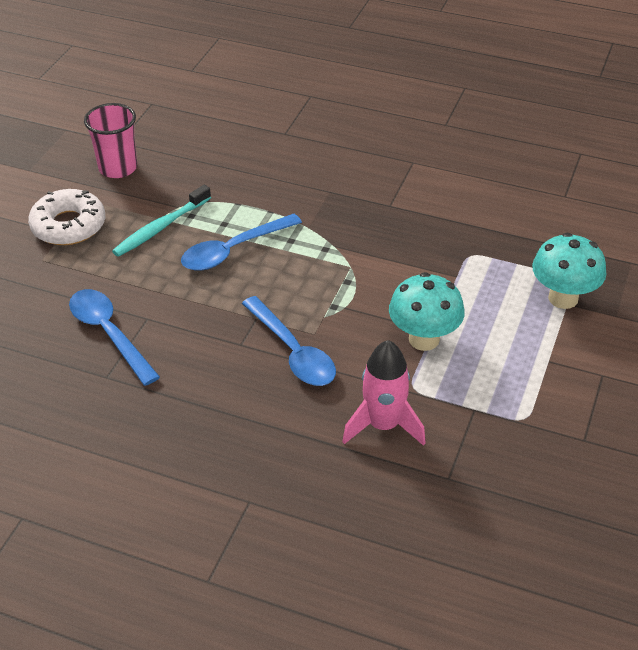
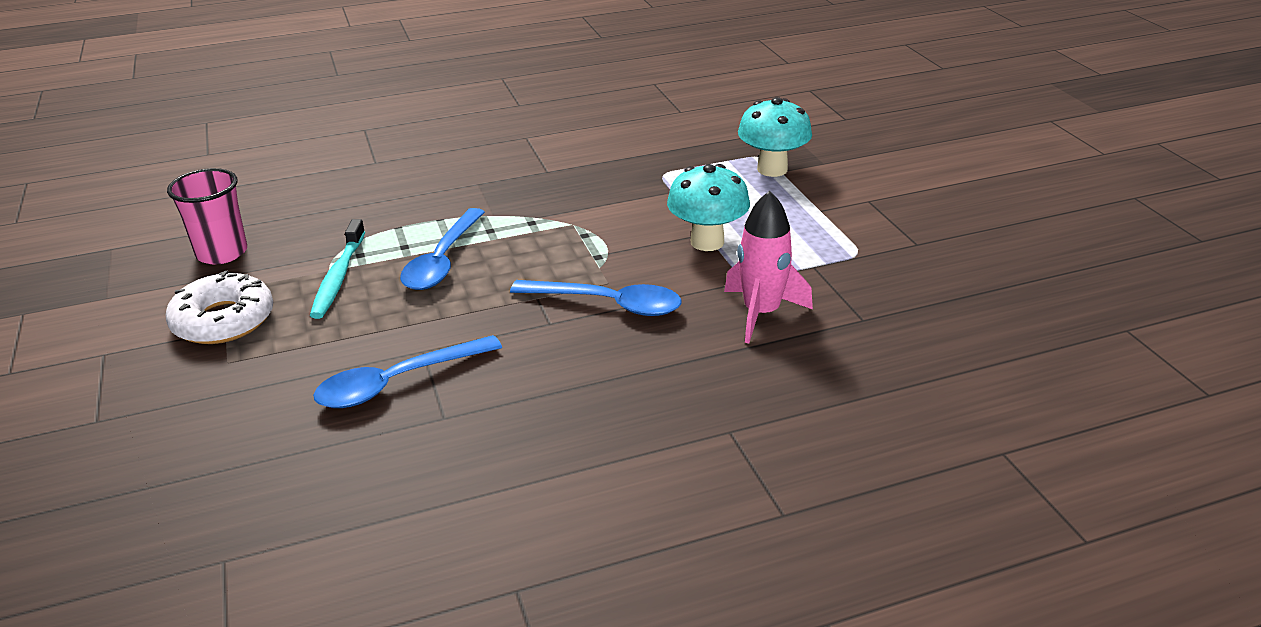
camera: 40 degrees left, 10 degrees down
blue spoon [69,289,160,386] -> blue spoon turned 45 degrees counterclockwise [313,335,502,408]

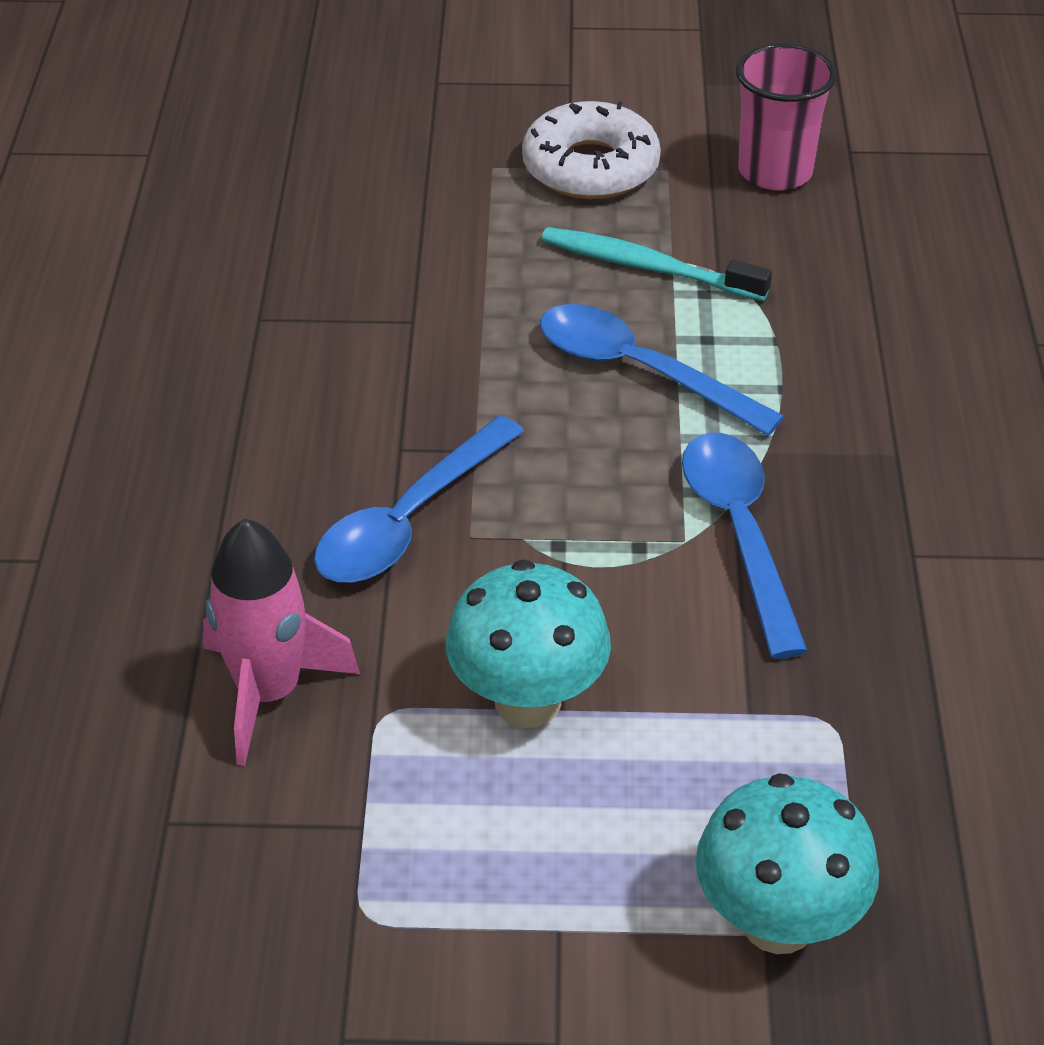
camera: 110 degrees right, 10 degrees up
blue spoon [313,335,502,408] -> blue spoon moved to [682,433,808,658]

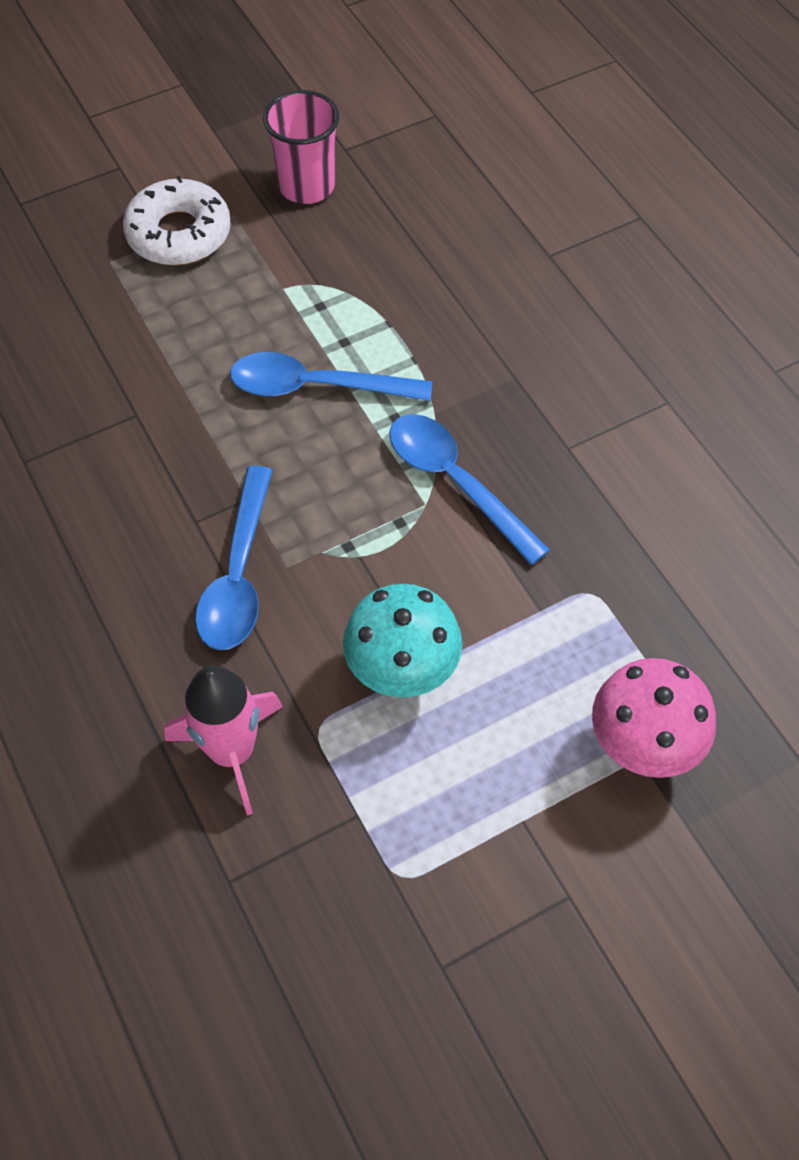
camera: 30 degrees left, 15 degrees up
turquoise toothbrush [541,227,772,301] -> none
turquoise mushroom [696,773,879,954] -> pink mushroom [592,658,716,778]

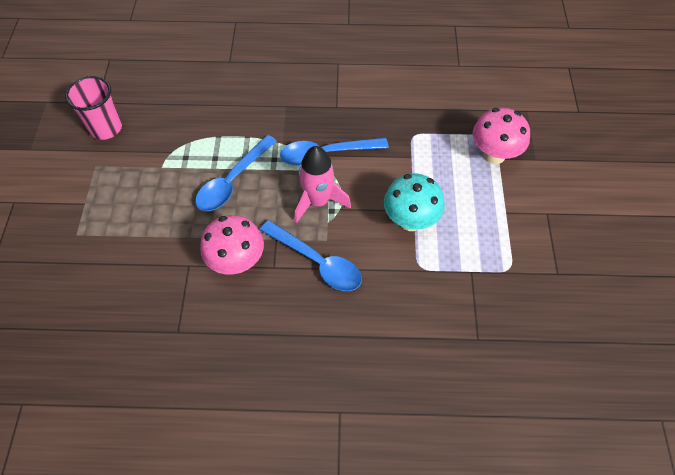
camera: 60 degrees left, 0 degrees up
white donut [123,175,231,265] -> none
pink rocket [164,666,283,815] -> pink rocket moved to [294,146,351,223]
none -> pink mushroom [200,215,264,275]

